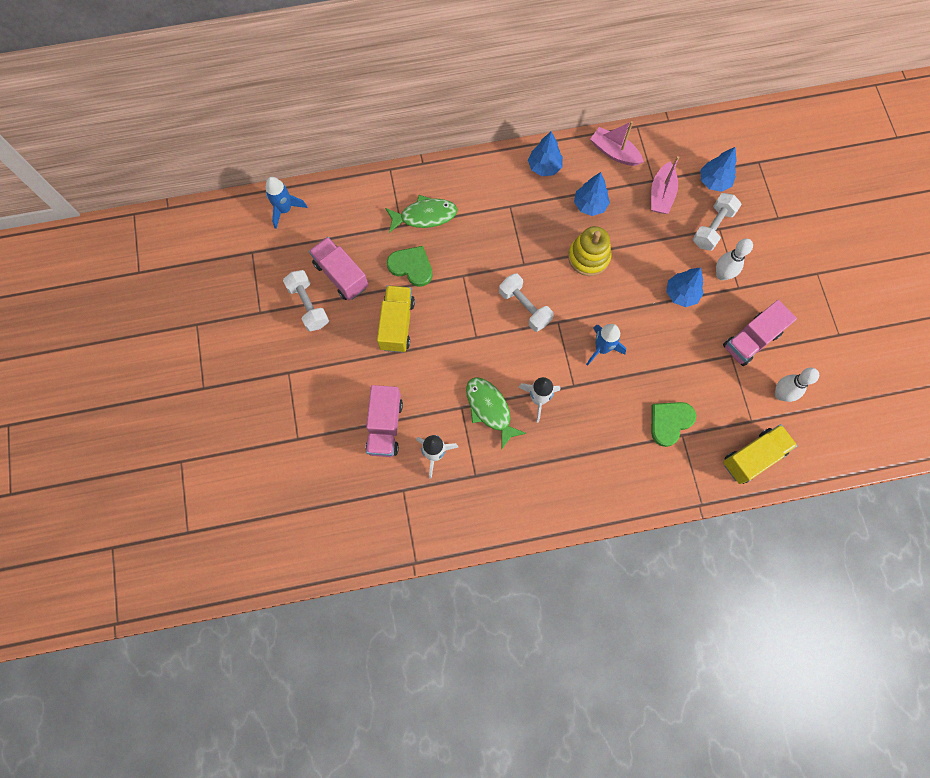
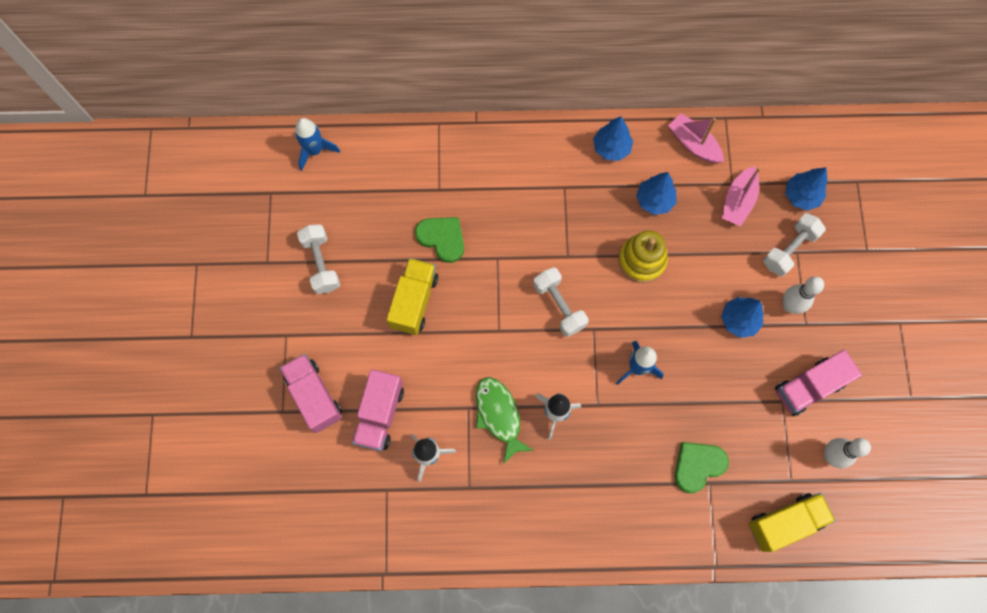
camera: 10 degrees right, 0 degrees up
pink truck [309,237,368,300] -> pink truck moved to [279,354,342,433]
green fish [385,195,457,233] -> none

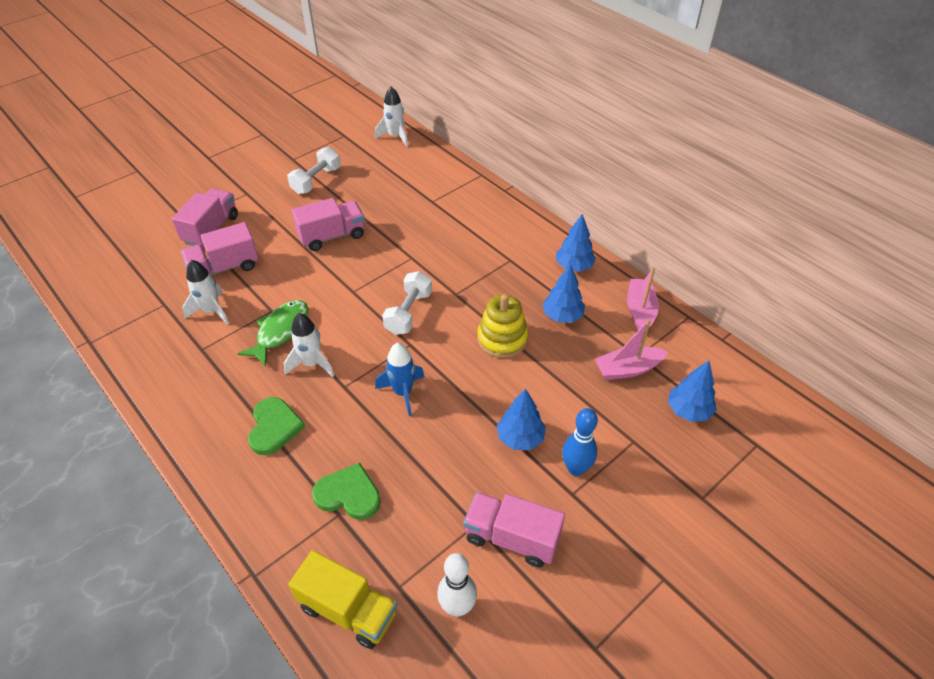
camera: 50 degrees right, 25 degrees down
blue rocket [295,118,340,171] -> white rocket [375,87,408,147]
yellow truck [386,258,438,335] -> pink truck [292,198,365,251]
green heart [415,217,464,263] -> green heart moved to [248,397,305,455]
white dumbbell [763,213,826,277] -> none
white bowling pin [783,276,824,314] -> blue bowling pin [562,408,598,476]

